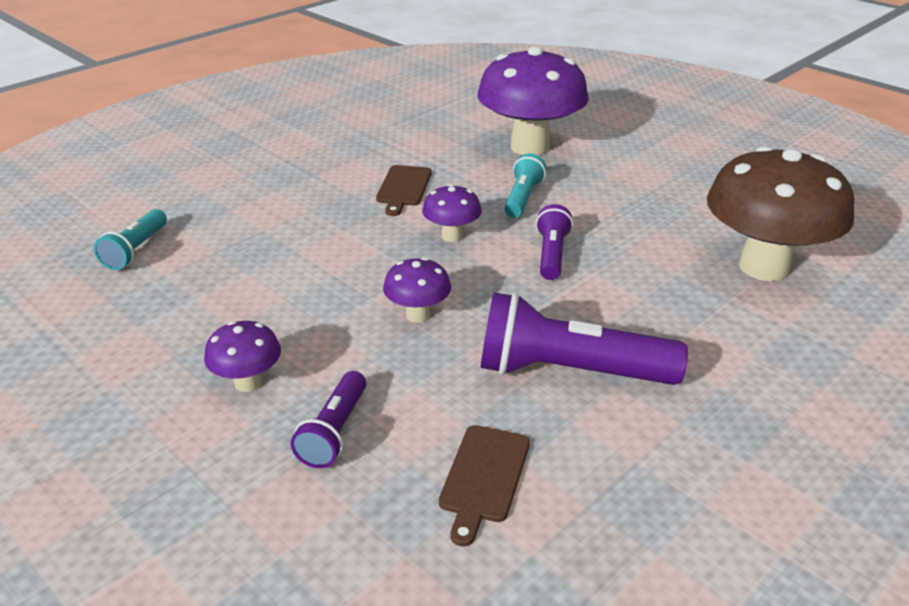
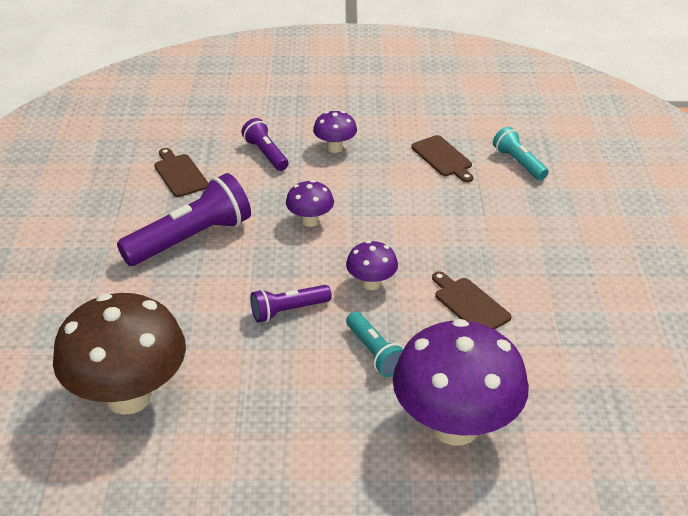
camera: 135 degrees right, 5 degrees up
purple flashlight [536,204,573,280] -> purple flashlight turned 105 degrees clockwise [250,285,332,323]
none -> brown cutting board [411,135,473,183]

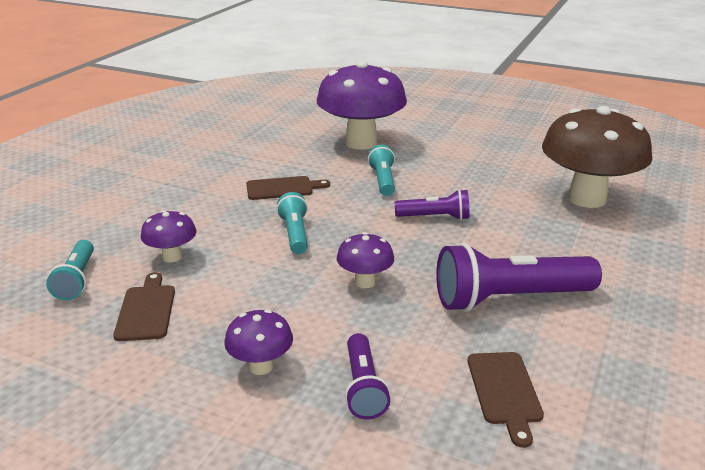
camera: 155 degrees left, 10 degrees down
purple mushroom [346,241,398,290] -> purple mushroom moved to [141,210,197,263]
brown cutting board [432,271,511,330] -> brown cutting board turned 90 degrees counterclockwise [246,176,330,200]
none -> turquoise flashlight [276,192,308,254]

